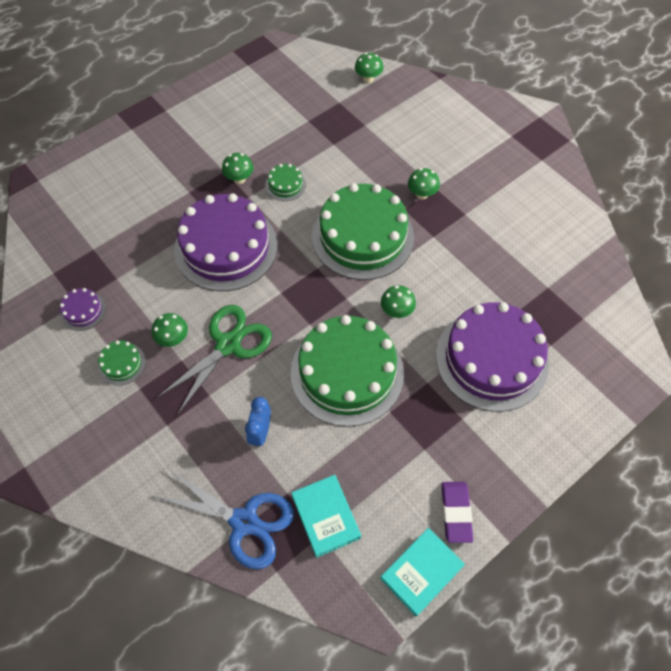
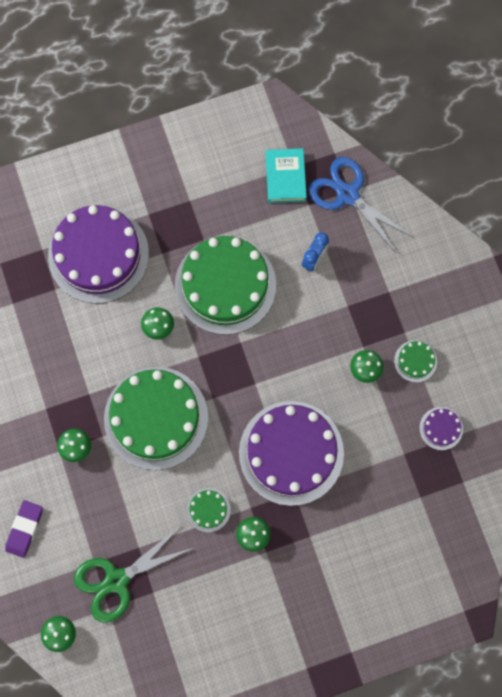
camera: 160 degrees left, 15 degrees up
green scissors [157,305,272,415] -> green scissors moved to [74,527,193,623]
turquoise book [380,528,465,616] -> none
purple eraser [441,482,473,543] -> purple eraser moved to [5,500,43,558]

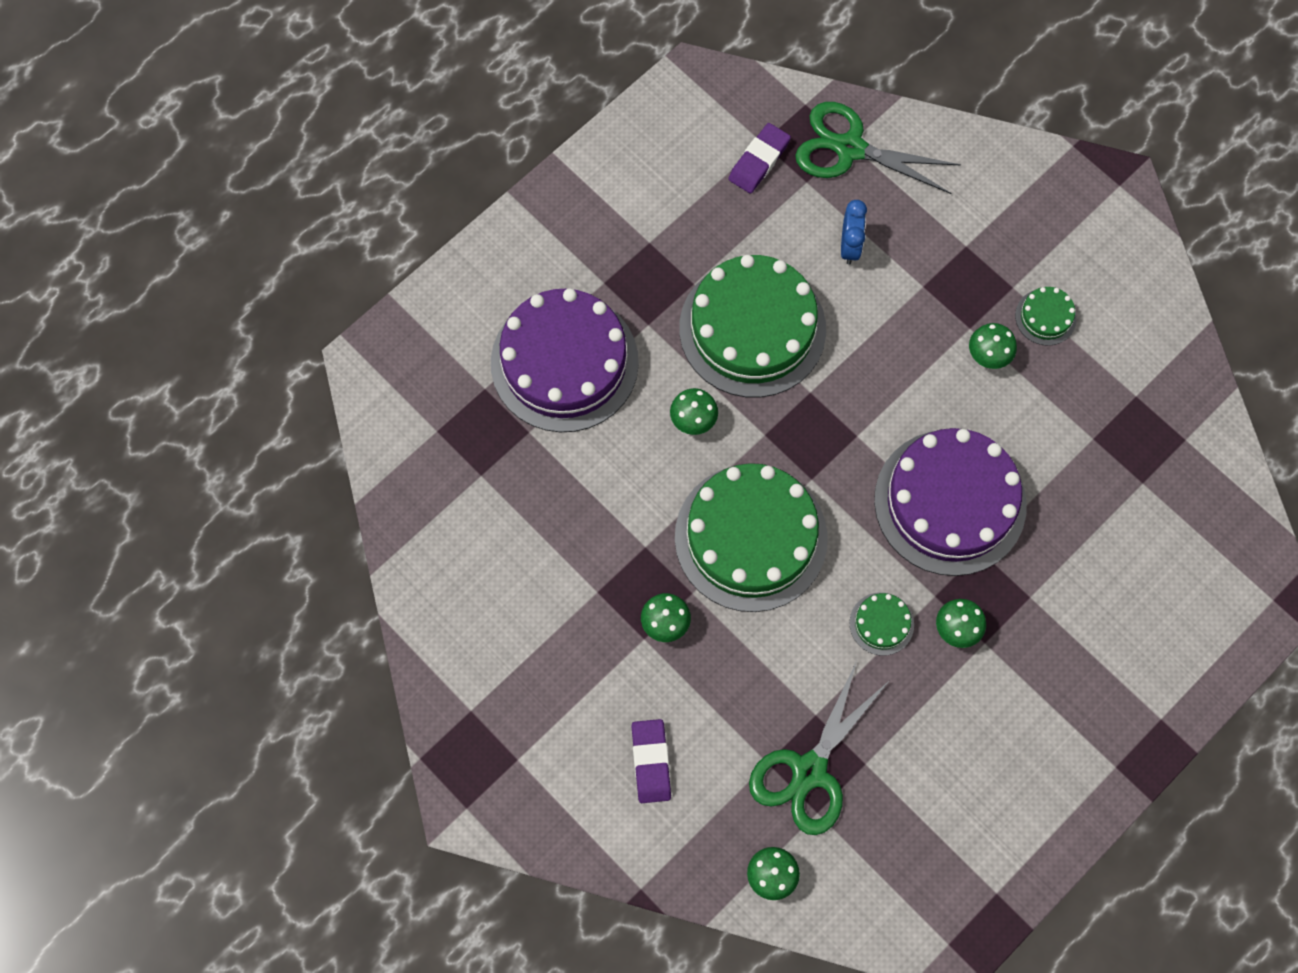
camera: 25 degrees left, 5 degrees down
turquoise book [266,148,307,203] -> purple eraser [728,123,791,194]
blue scissors [308,157,413,254] -> green scissors [795,102,961,194]
purple cake [419,407,463,450] -> none

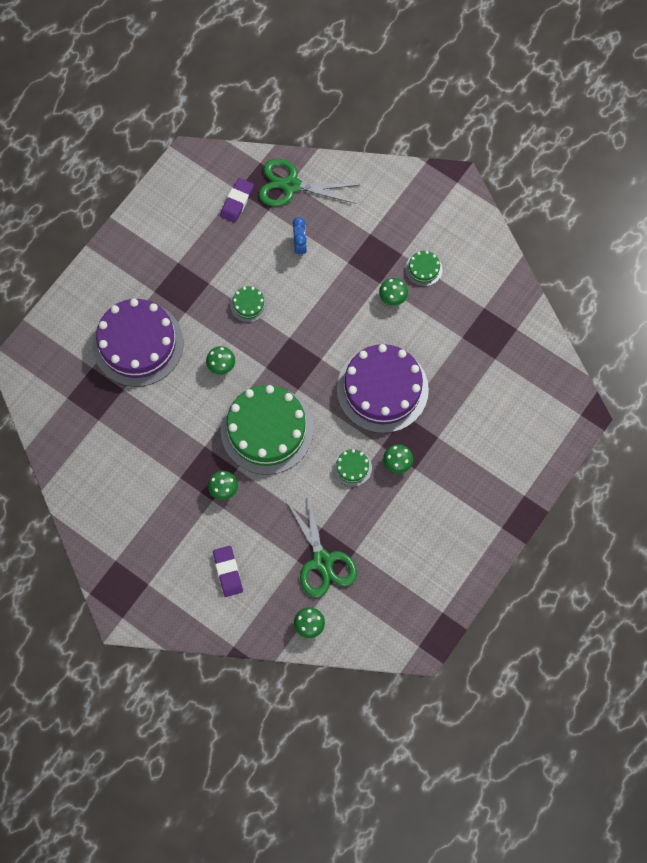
camera: 10 degrees left, 0 degrees up
green cake [679,255,826,398] -> green cake [230,286,268,322], size x0.42
green scissors [749,661,890,835] -> green scissors turned 45 degrees counterclockwise [285,493,357,598]

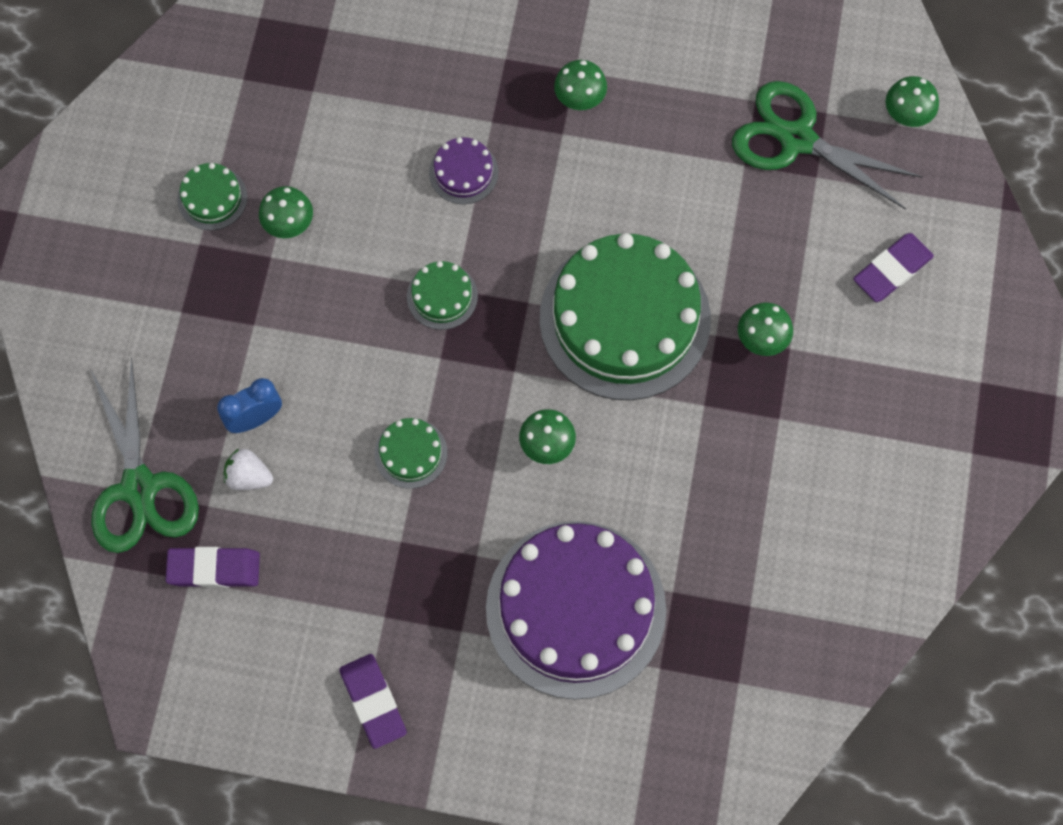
camera: 115 degrees left, 0 degrees up
green scissors [285,493,357,598] -> green scissors turned 105 degrees counterclockwise [732,81,923,210]
green cake [333,449,372,487] -> green cake moved to [407,261,478,330]
purple cake [337,344,429,433] -> purple cake [429,137,498,204], size x0.42
none -> white strawberry [224,449,273,490]
none -> purple eraser [339,654,407,749]

